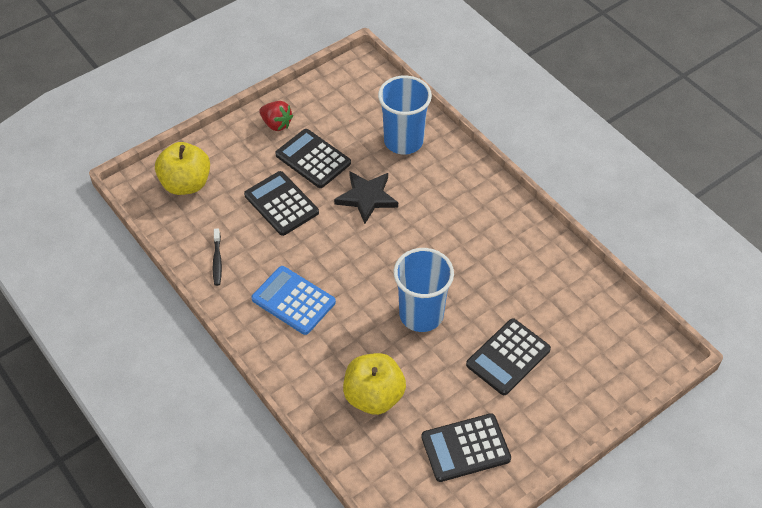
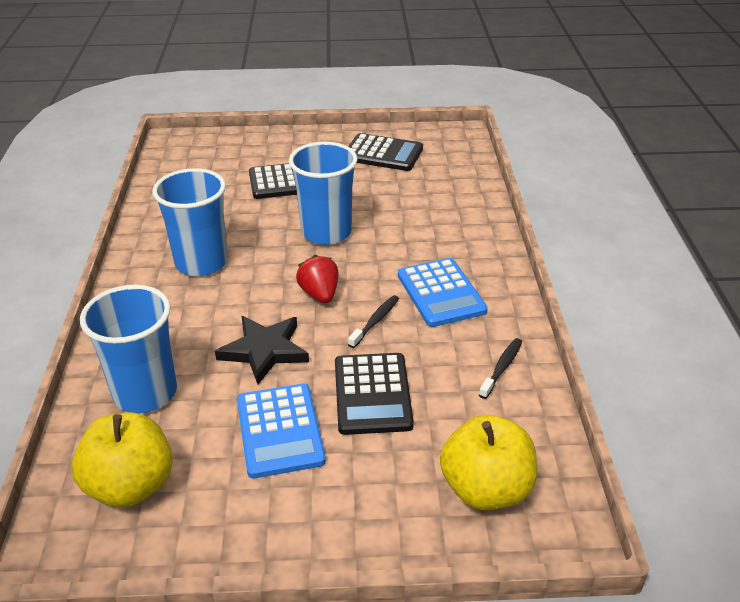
camera: 145 degrees left, 15 degrees down
red strawberry [259,101,293,131] -> red strawberry moved to [296,255,339,303]
black calculator [275,129,351,188] -> blue calculator [237,384,326,479]
yellow apple [343,353,406,415] -> yellow apple moved to [72,412,173,507]
none -> blue cup [152,168,228,276]
none -> black toothbrush [348,295,399,348]

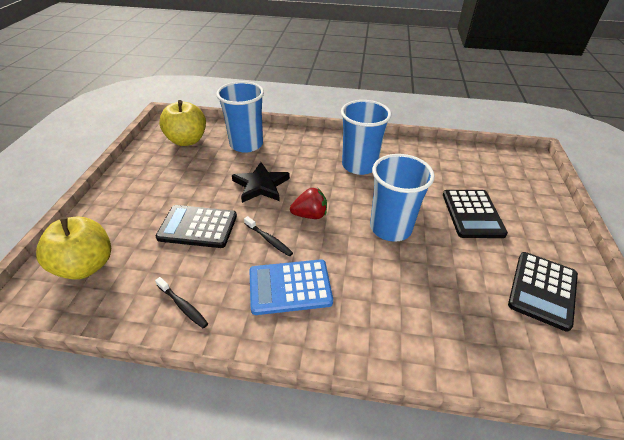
camera: 100 degrees right, 5 degrees up
blue calculator [237,384,326,479] -> none

